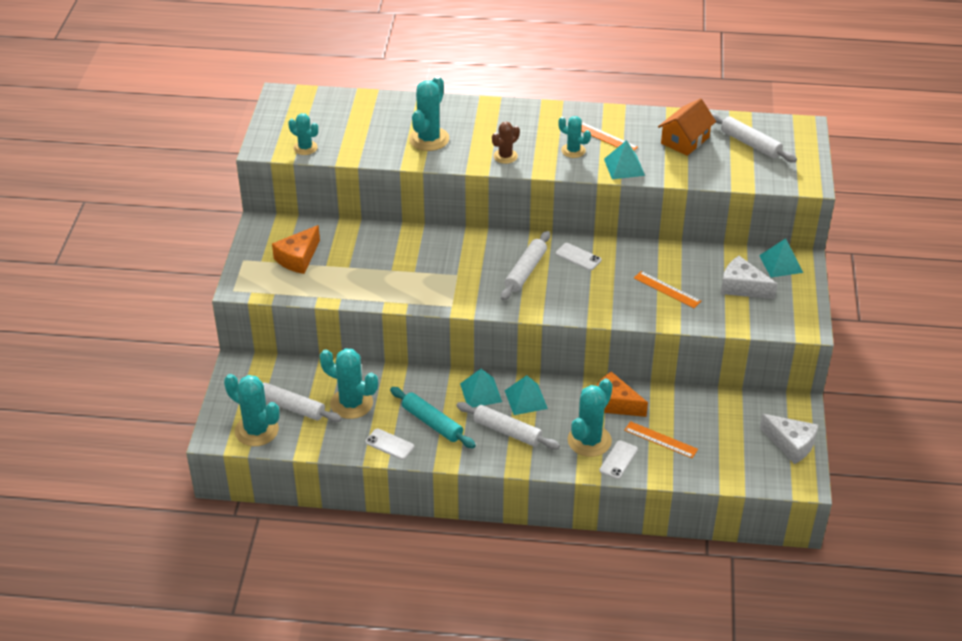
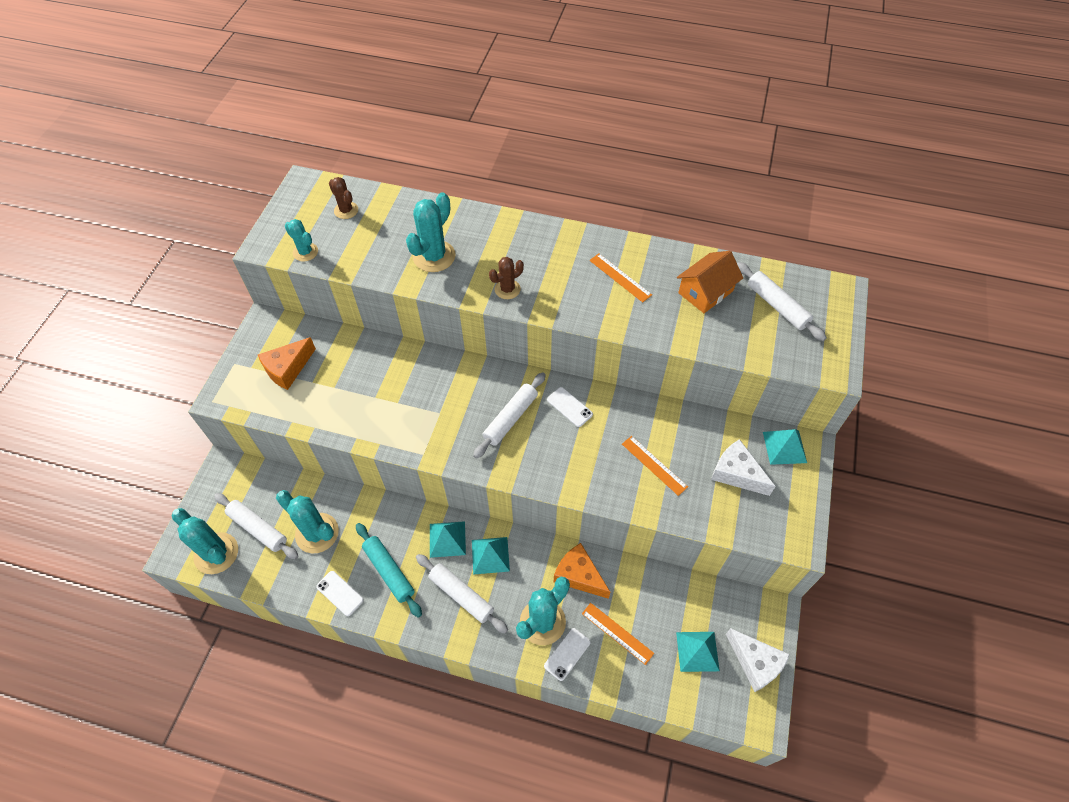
camera: 10 degrees right, 15 degrees up
turquoise cactus [558,116,591,158] -> none
turquoise pyramid [604,140,645,179] -> turquoise pyramid moved to [676,632,720,672]
none -> brown cactus [329,177,358,219]

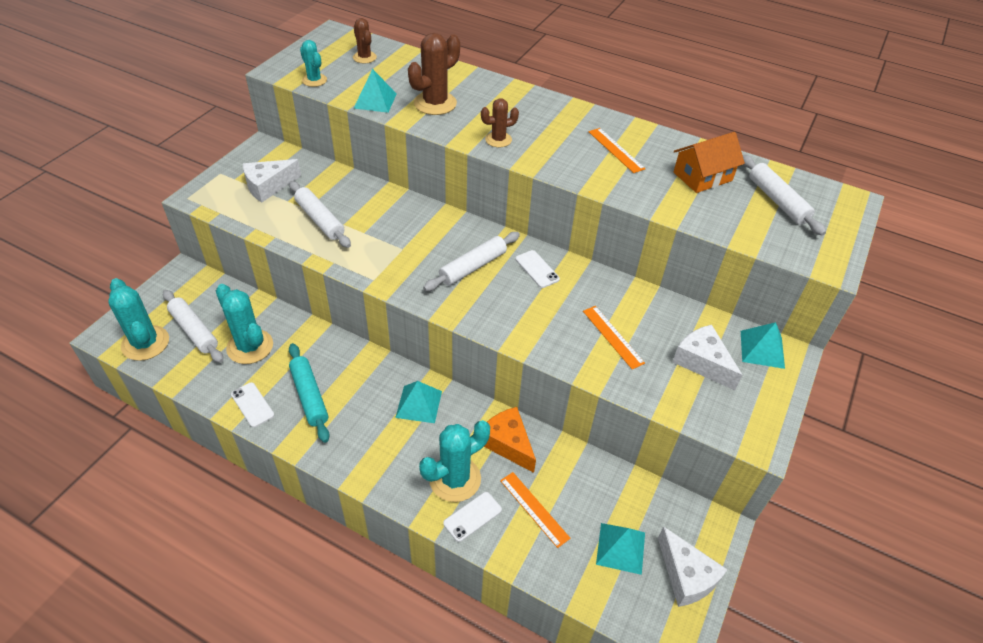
camera: 10 degrees right, 10 degrees down
orange cheese [258,337,316,390] -> white cheese [243,159,301,202]
turquoise cactus [406,192,456,272] -> brown cactus [408,33,460,115]
white rolling pin [416,554,508,634] -> white rolling pin moved to [289,181,351,248]
turquoise pyramid [430,521,466,558] -> turquoise pyramid moved to [353,69,397,113]

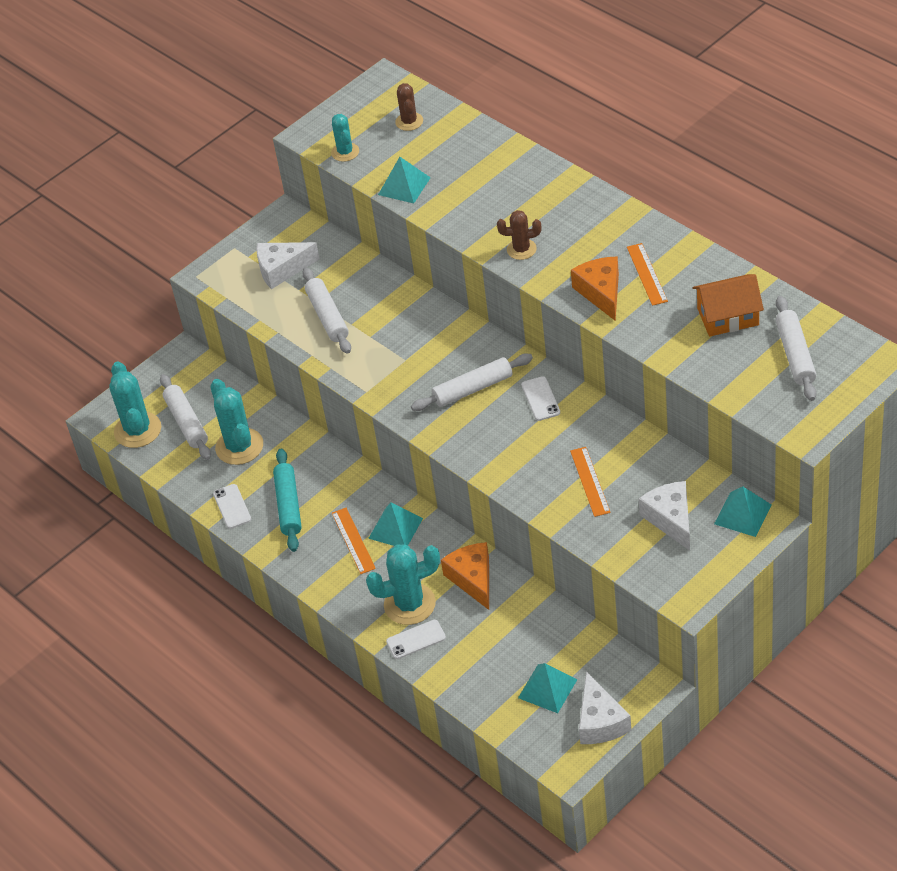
camera: 25 degrees right, 0 degrees up
brown cactus [408,33,460,115] -> none
orange ruler [500,472,571,548] -> orange ruler moved to [332,508,376,574]
none -> orange cheese [571,256,619,321]

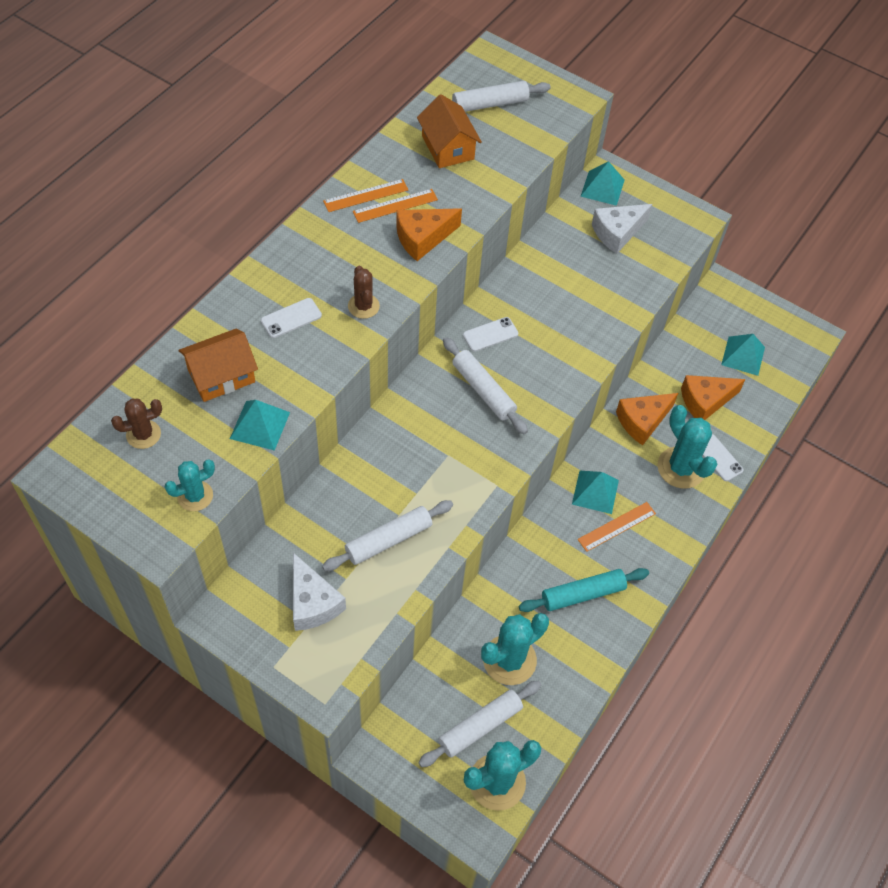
camera: 110 degrees left, 10 degrees up
white phone [213,484,251,529] -> white phone moved to [261,298,322,338]
orange ruler [570,447,611,517] -> orange ruler moved to [323,179,409,212]
white cheese [579,671,631,744] -> none
none -> orange house [179,329,258,402]
none -> orange cheese [681,375,746,420]

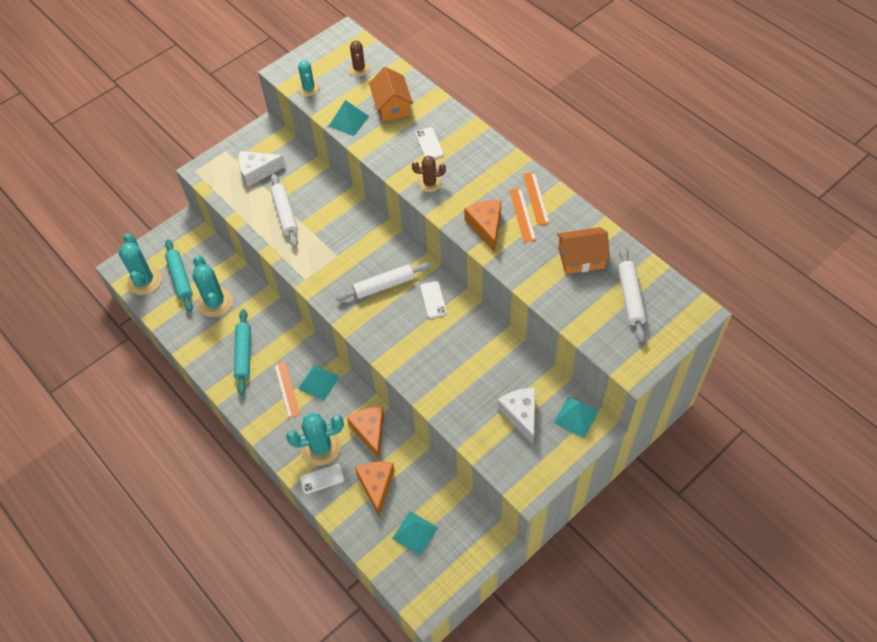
camera: 110 degrees right, 0 degrees up
white rolling pin [418,681,541,767] -> turquoise rolling pin [165,239,193,312]

